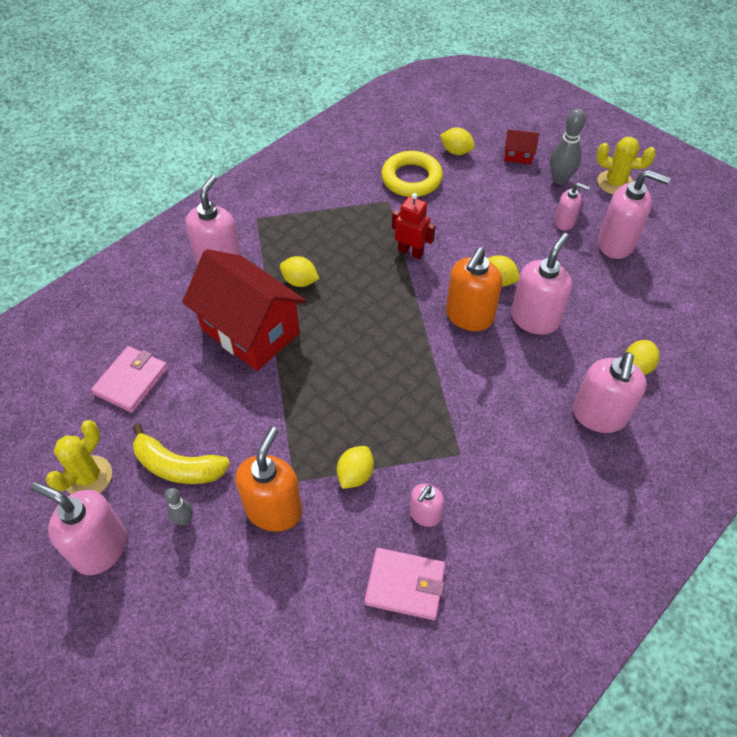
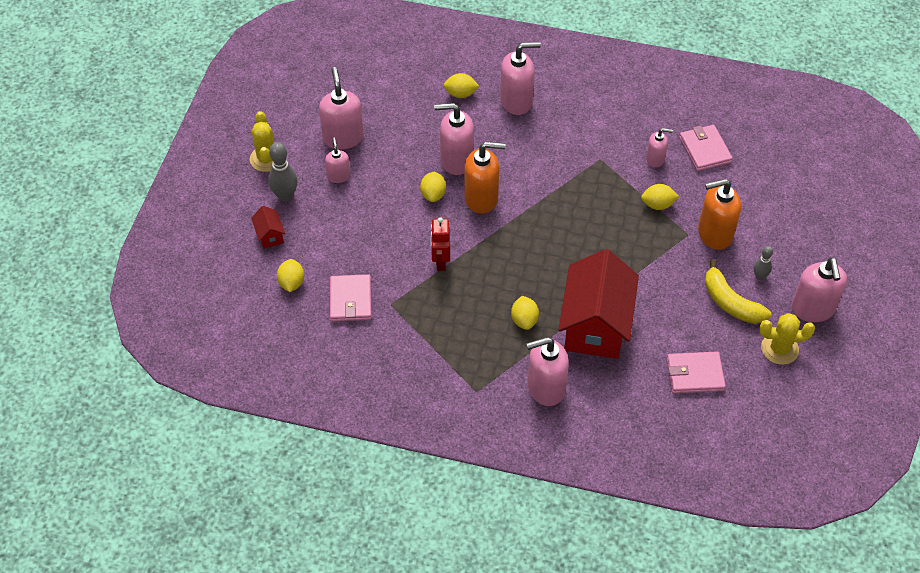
camera: 120 degrees left, 0 degrees up
yellow banana [133,423,230,484] -> yellow banana turned 150 degrees clockwise [705,259,771,324]
yellow ring [381,151,443,197] -> pink wallet [330,274,372,322]

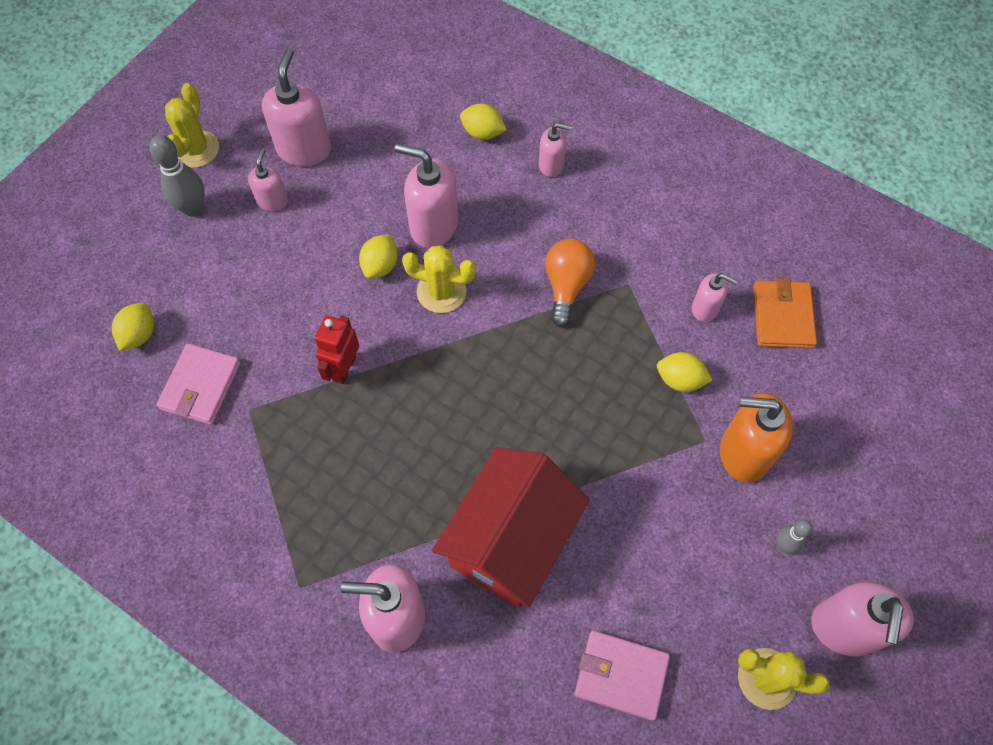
camera: 20 degrees right, 10 degrees up
red house [251,206,285,249] -> none
orange soap dispenser [464,142,506,214] -> yellow cactus [402,246,476,313]
pink soap dispenser [500,42,541,115] -> pink soap dispenser [539,123,572,177], size x0.56
yellow lemon [511,296,539,330] -> none
pink wallet [679,125,733,171] -> orange wallet [753,278,817,348]
yellow banana [705,259,771,324] -> none
none -> orange light bulb [545,239,595,327]

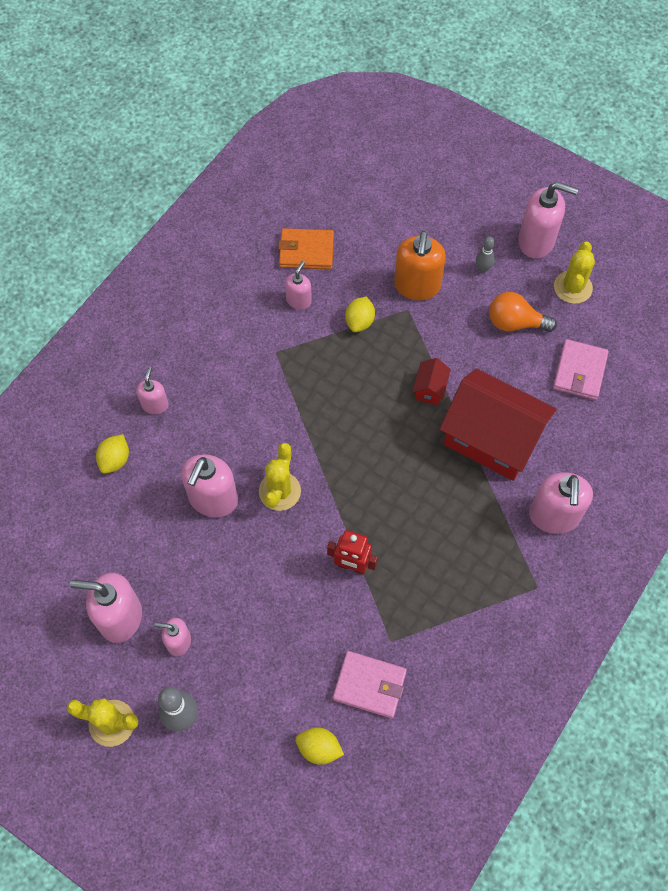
camera: 90 degrees left, 0 degrees up
yellow lemon [359,235,398,279] -> none
orange light bulb [545,239,595,327] -> orange light bulb moved to [489,292,557,332]
none -> red house [413,358,451,405]

